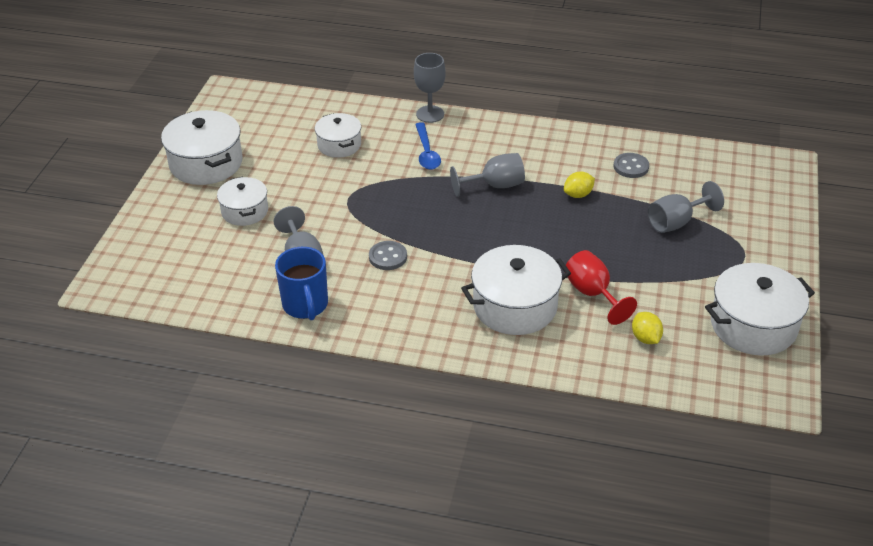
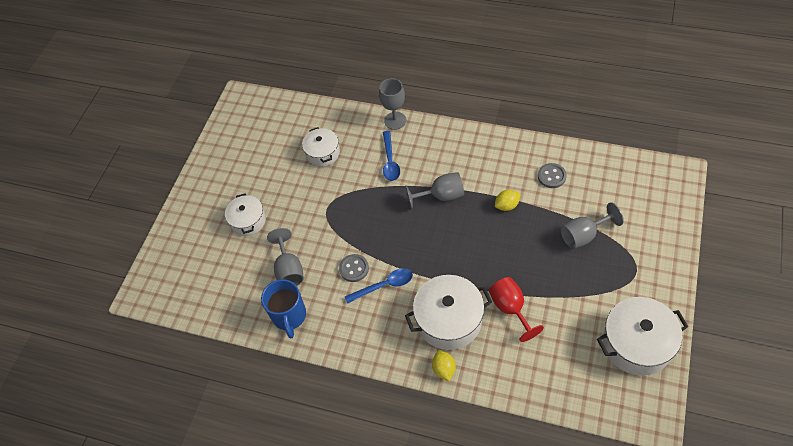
camera: 10 degrees right, 15 degrees up
white pot [161,110,243,185] -> none
yellow lemon [632,312,663,344] -> yellow lemon moved to [432,350,456,381]
none -> blue spoon [345,268,413,304]

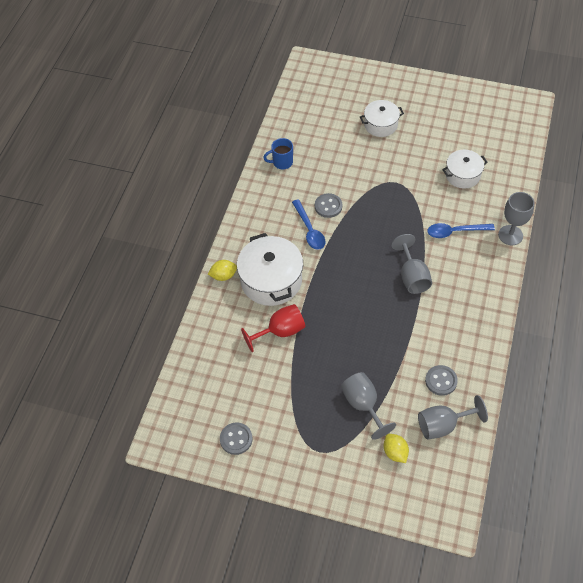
camera: 85 degrees right, 0 degrees up
blue mug [261,279,306,338] -> blue mug [263,138,293,169], size x0.65
grey goblet [267,228,304,286] -> grey goblet moved to [418,395,488,439]
yellow lemon [495,190,521,211] -> yellow lemon moved to [384,434,409,463]
white pot [597,297,689,376] -> grey button [220,422,252,455]

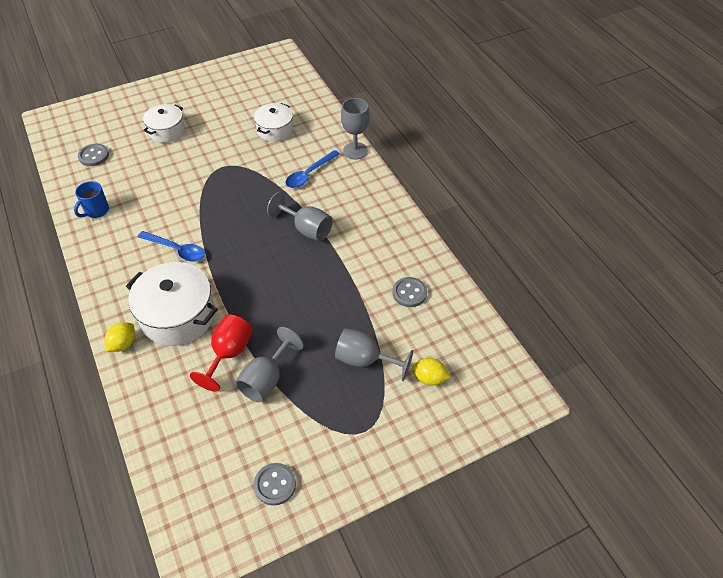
camera: 45 degrees left, 5 degrees down
grey button [315,193,342,218] -> grey button moved to [78,144,109,166]
grey goblet [418,395,488,439] -> grey goblet moved to [235,327,304,402]

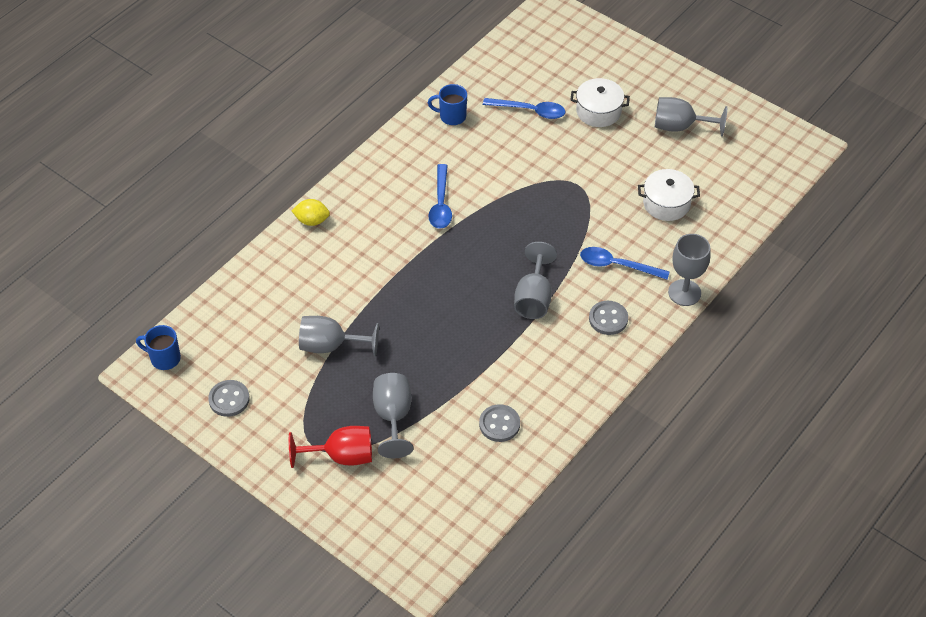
camera: 65 degrees right, 0 degrees up
grey button [78,144,109,166] -> grey button moved to [589,301,628,335]
white pot [126,262,218,346] -> none
red goblet [190,314,252,392] -> red goblet moved to [289,426,372,468]
yellow lemon [412,358,451,386] -> none
none -> blue mug [136,325,181,370]
none -> blue spoon [483,98,565,119]
none -> grey goblet [655,97,727,137]

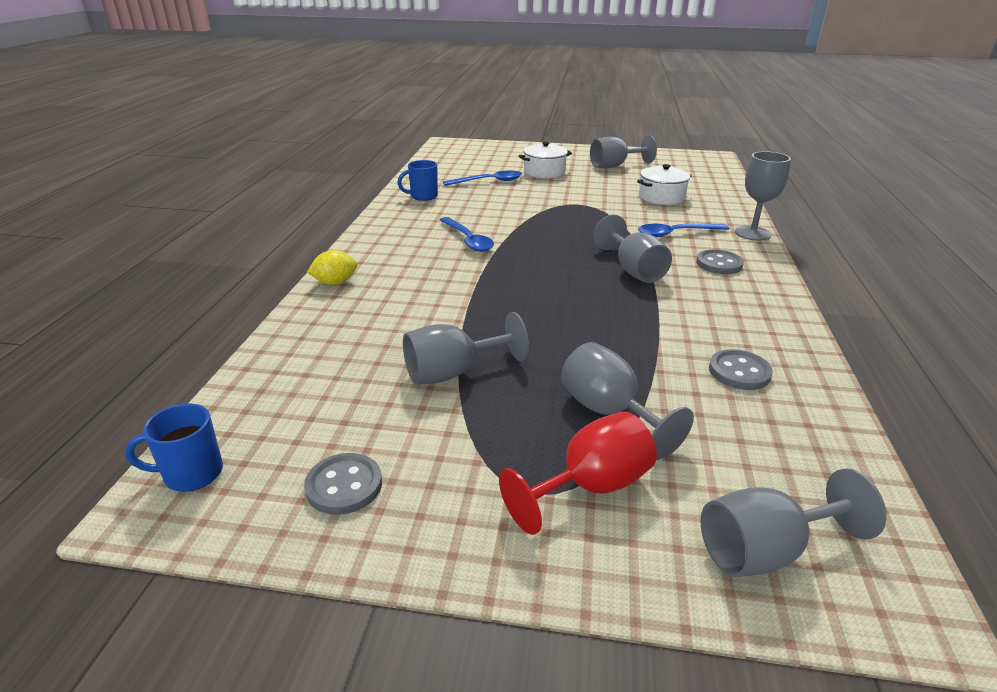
camera: 30 degrees left, 20 degrees down
none -> grey goblet [701,468,886,577]

